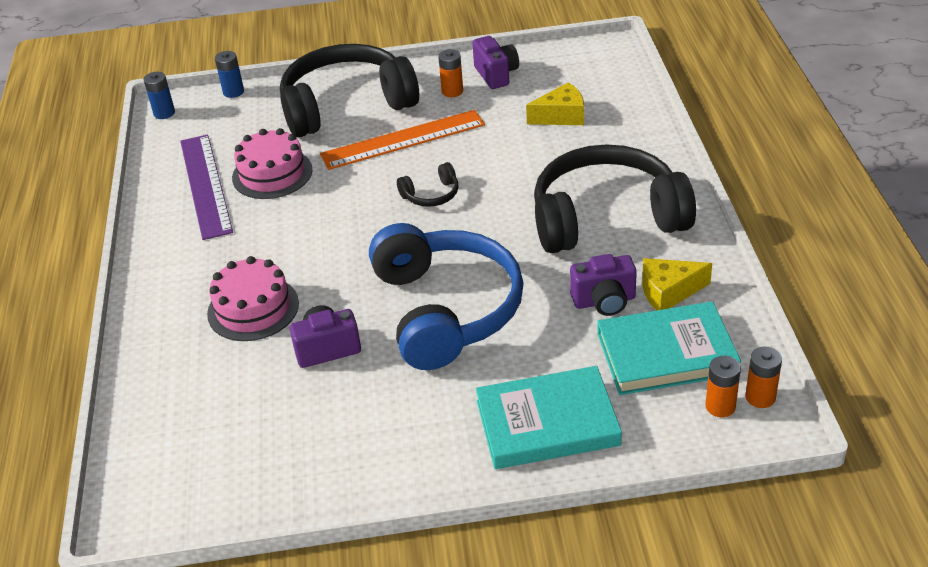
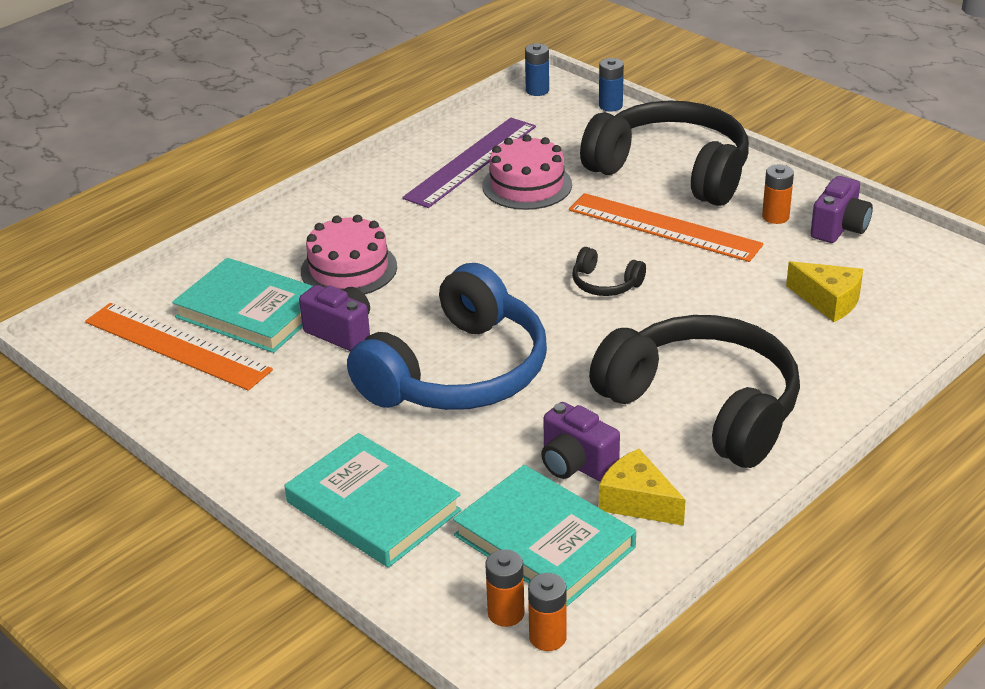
camera: 50 degrees right, 5 degrees down
none -> orange ruler [85,303,273,391]
none -> turquoise book [172,258,312,353]

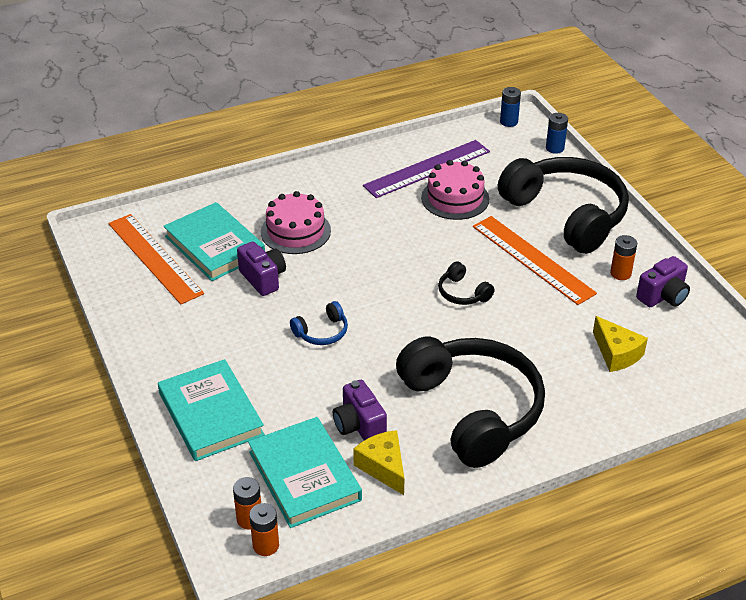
camera: 20 degrees right, 5 degrees up
blue headphones [347,263,547,410] -> blue headphones [290,301,348,345], size x0.40

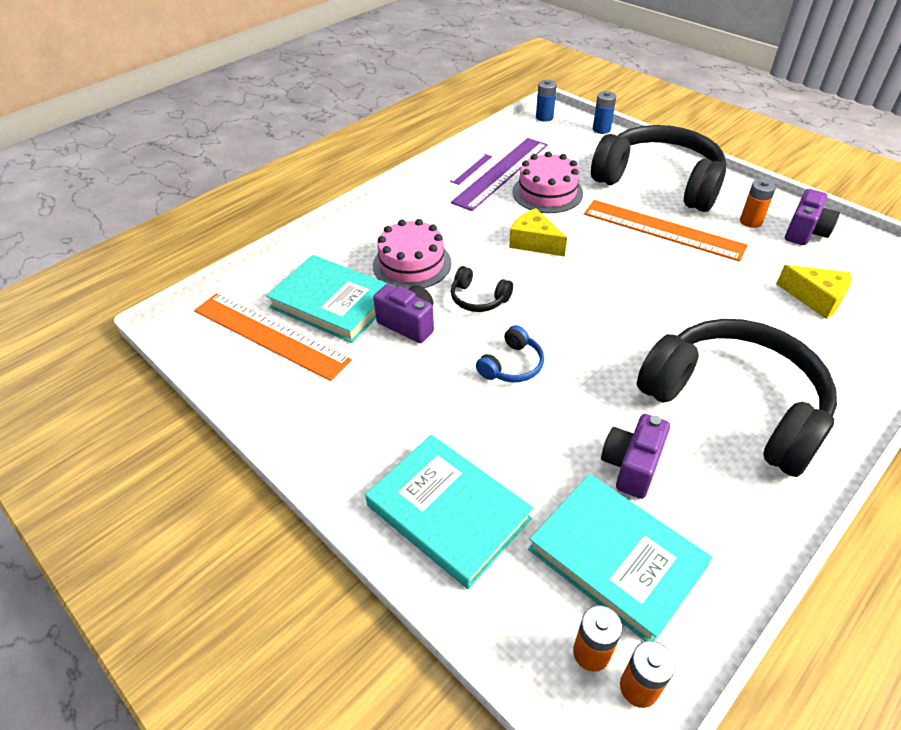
camera: 20 degrees left, 5 degrees up
purple camera [333,380,387,440] -> purple camera turned 75 degrees clockwise [601,414,670,499]
yellow cheese [353,430,404,495] -> yellow cheese moved to [509,208,567,256]
black headphones [438,261,495,305] -> black headphones moved to [451,266,513,312]
none -> purple ruler [450,153,492,185]

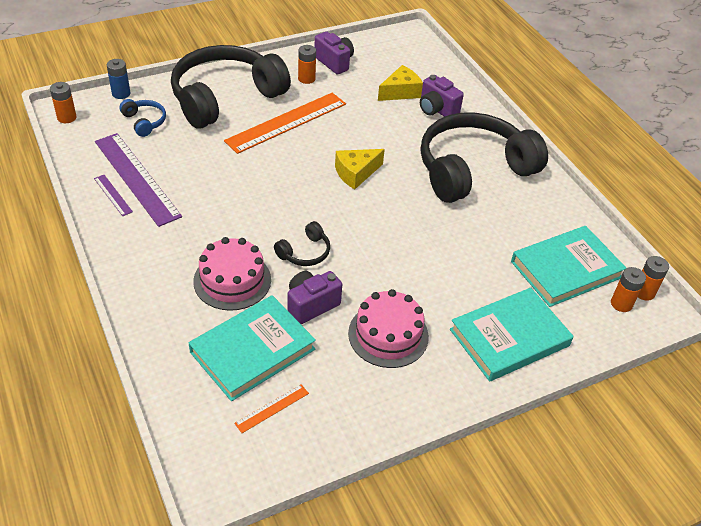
camera: 75 degrees left, 0 degrees up
orange ruler [194,293,352,381] -> orange ruler [234,384,309,433], size x0.44
blue headphones [476,325,544,382] -> blue headphones moved to [119,99,166,137]
yellow cheese [509,208,567,256] -> yellow cheese moved to [335,149,385,189]
pink cake [512,151,583,213] -> pink cake moved to [348,289,429,368]
blue battery [536,80,557,122] -> orange battery [50,82,77,123]
purple camera [601,414,670,499] -> purple camera moved to [420,75,464,117]

